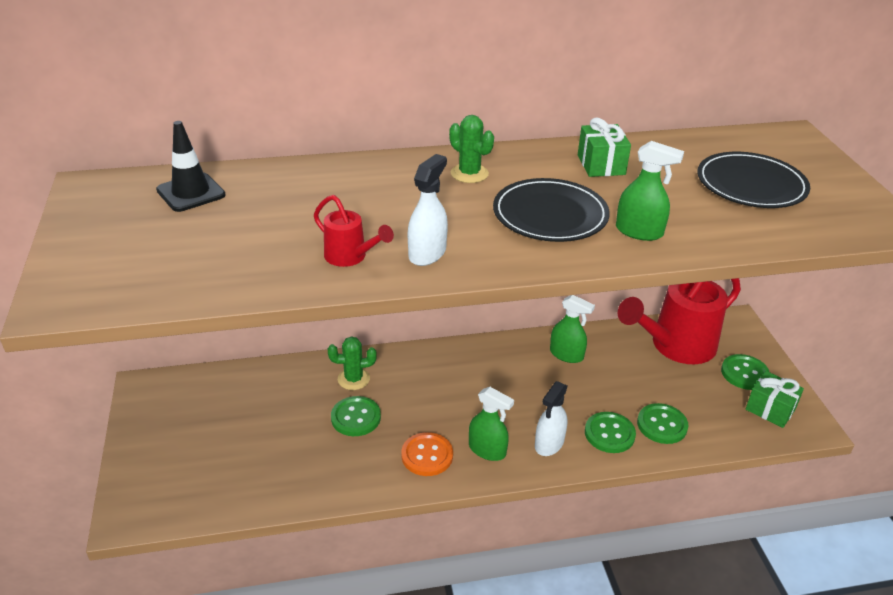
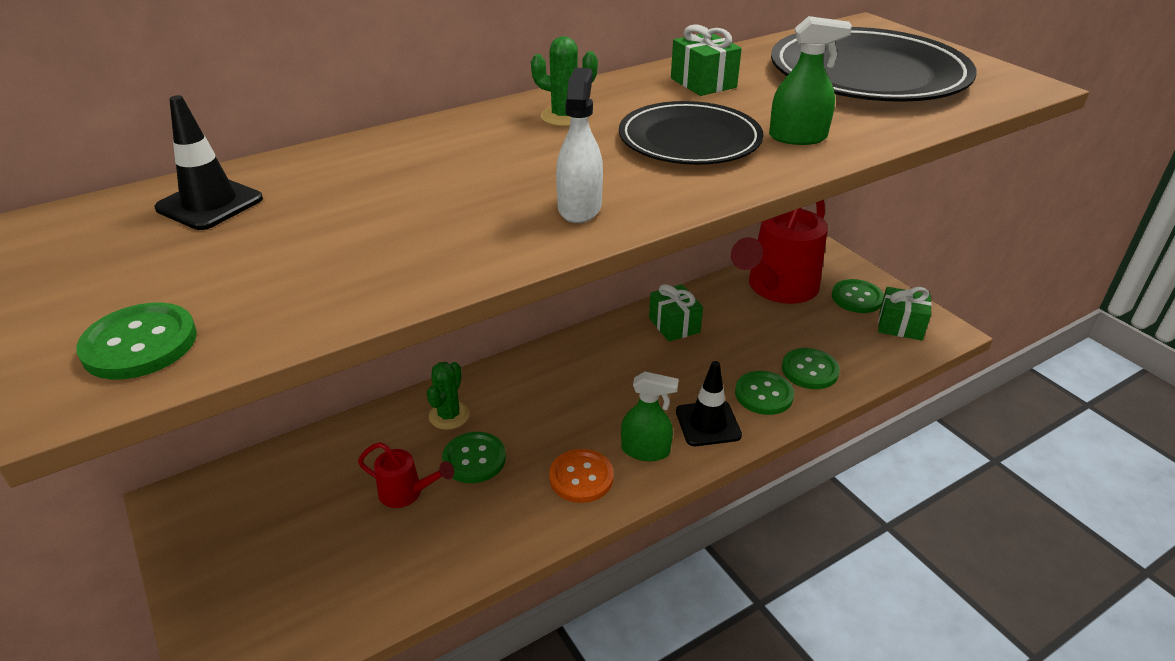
camera: 20 degrees left, 0 degrees up
red watering can [314,195,394,267] -> red watering can moved to [358,442,454,508]
green cactus [328,336,377,390] -> green cactus turned 45 degrees counterclockwise [427,362,470,430]
white spray bottle [535,381,568,456] -> black traffic cone [676,361,742,446]
green spray bottle [550,295,595,363] -> green gift [649,284,703,342]
black plate [697,152,810,208] -> black plate [771,27,977,102], size x1.60
none -> green button [76,303,197,380]

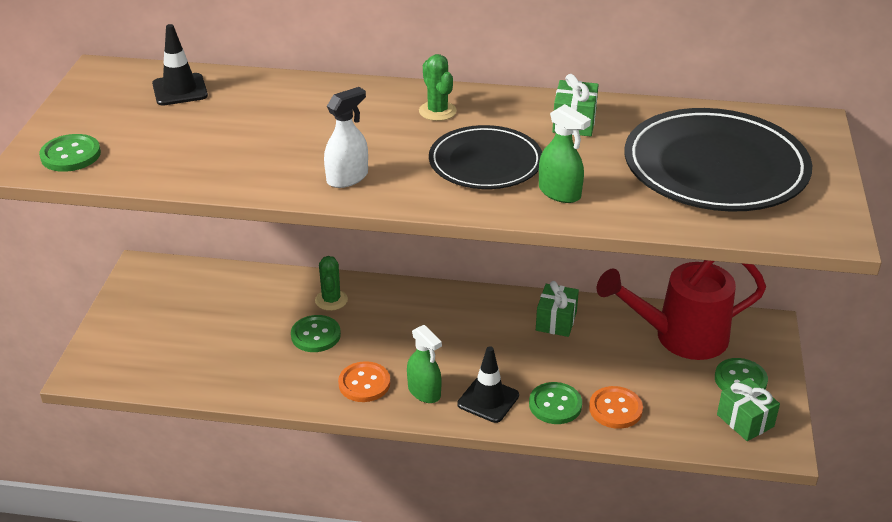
camera: 40 degrees right, 0 degrees up
red watering can [358,442,454,508] -> none
green cactus [427,362,470,430] -> green cactus turned 60 degrees counterclockwise [315,256,348,311]
green button [782,348,840,389] -> orange button [589,386,643,429]

